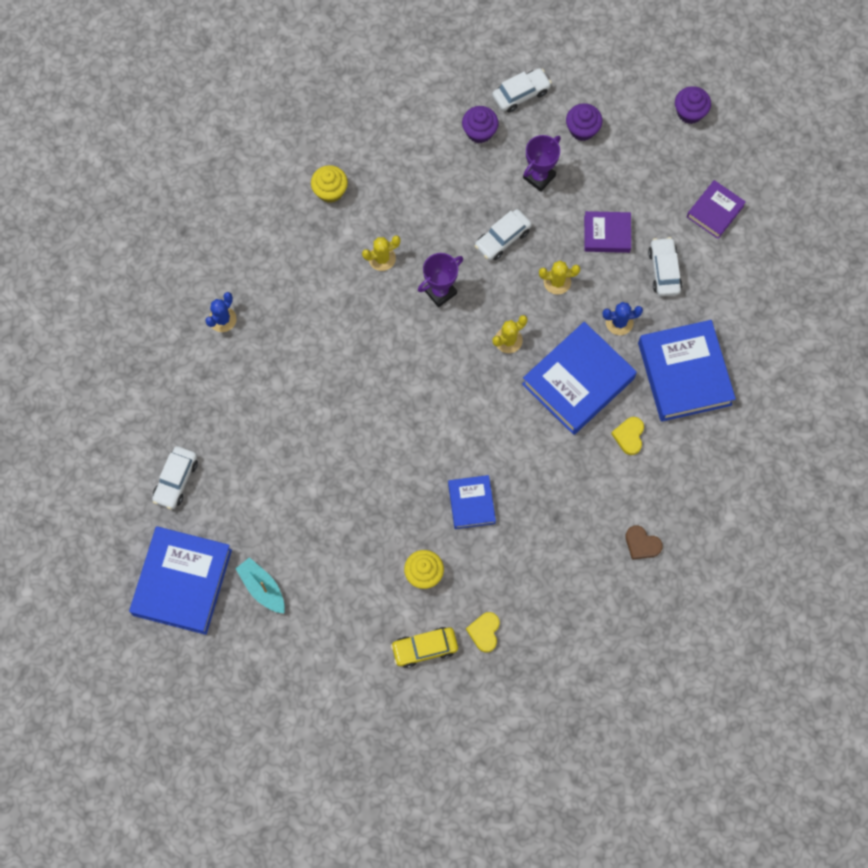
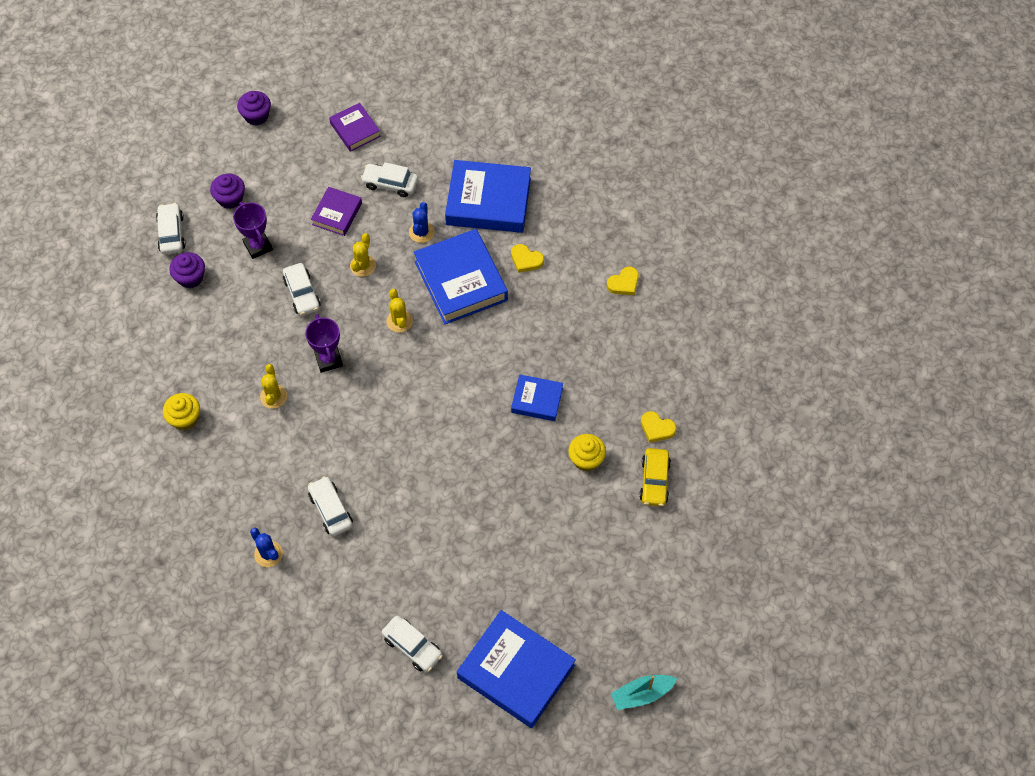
camera: 70 degrees left, 10 degrees down
turquoise boat [235,557,285,613] -> turquoise boat moved to [611,675,677,710]
brown heart [626,525,663,560] -> yellow heart [607,267,639,295]
none -> white car [308,476,353,536]

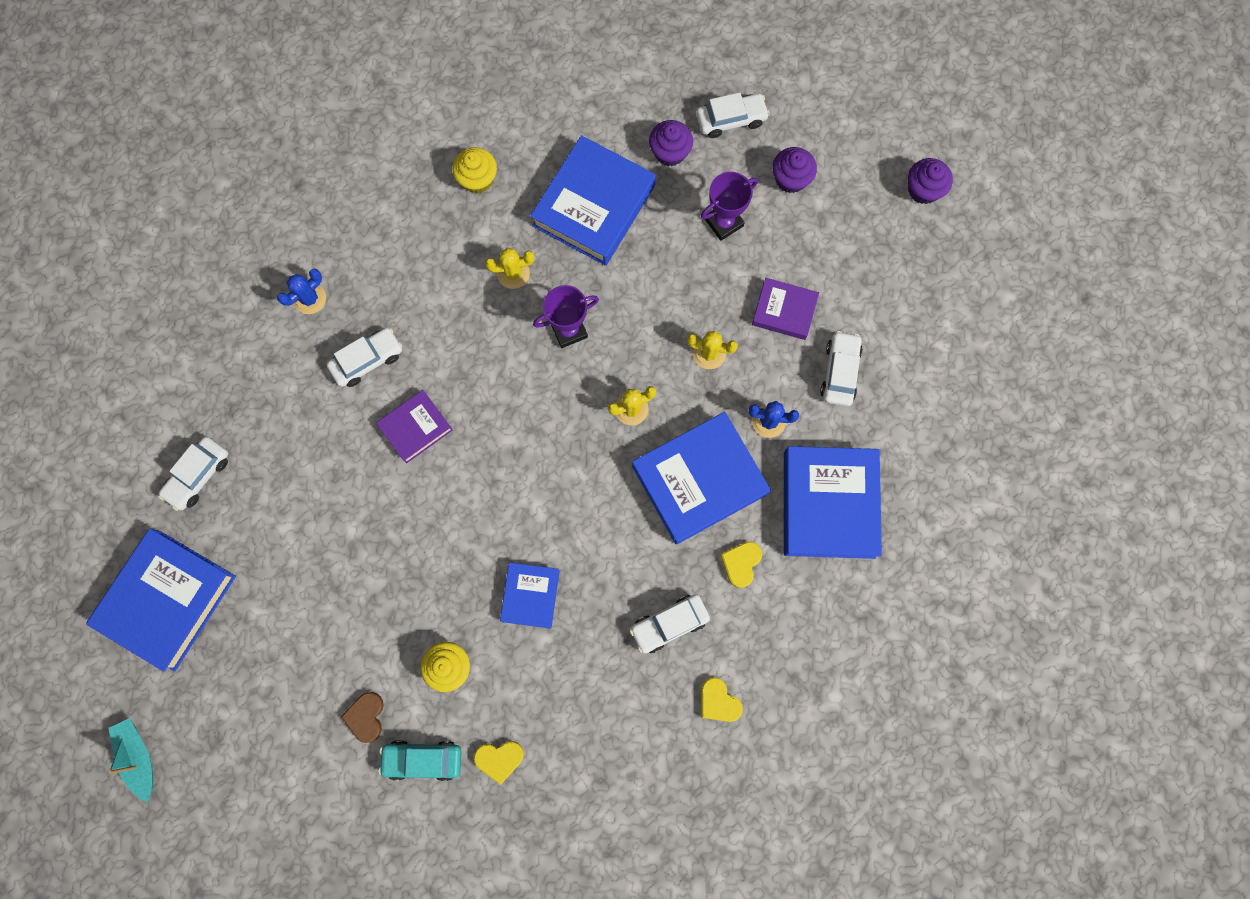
camera: 85 degrees right, 15 degrees up
white car [283,263,321,316] -> white car moved to [630,594,710,653]
purple book [329,103,381,152] -> purple book moved to [376,390,453,464]
yellow car [639,448,671,506] -> turquoise car [379,740,461,781]
yellow heart [641,411,677,443] -> yellow heart turned 120 degrees counterclockwise [474,741,524,785]
none -> brown heart [341,692,384,743]
none -> blue book [530,135,656,266]

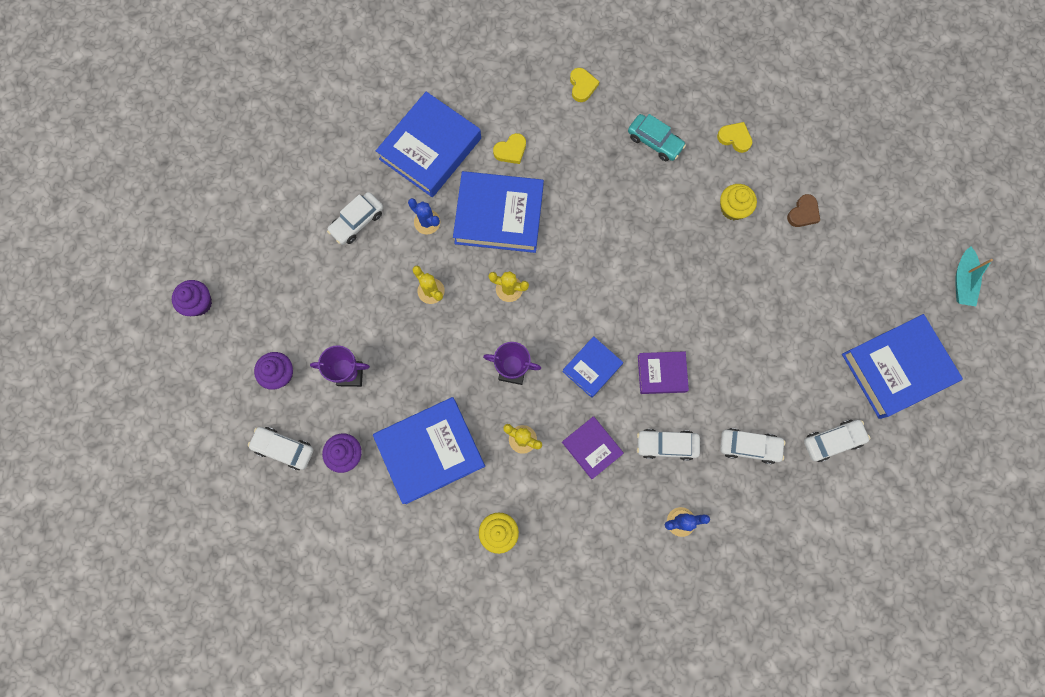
camera: 145 degrees left, 0 degrees up
turquoise car [379,740,461,781] -> turquoise car moved to [628,114,686,161]
blue book [500,562,560,629] -> blue book moved to [562,336,623,398]
white car [630,594,710,653] -> white car moved to [720,428,786,464]
purple book [752,278,819,340] -> purple book moved to [562,416,624,479]

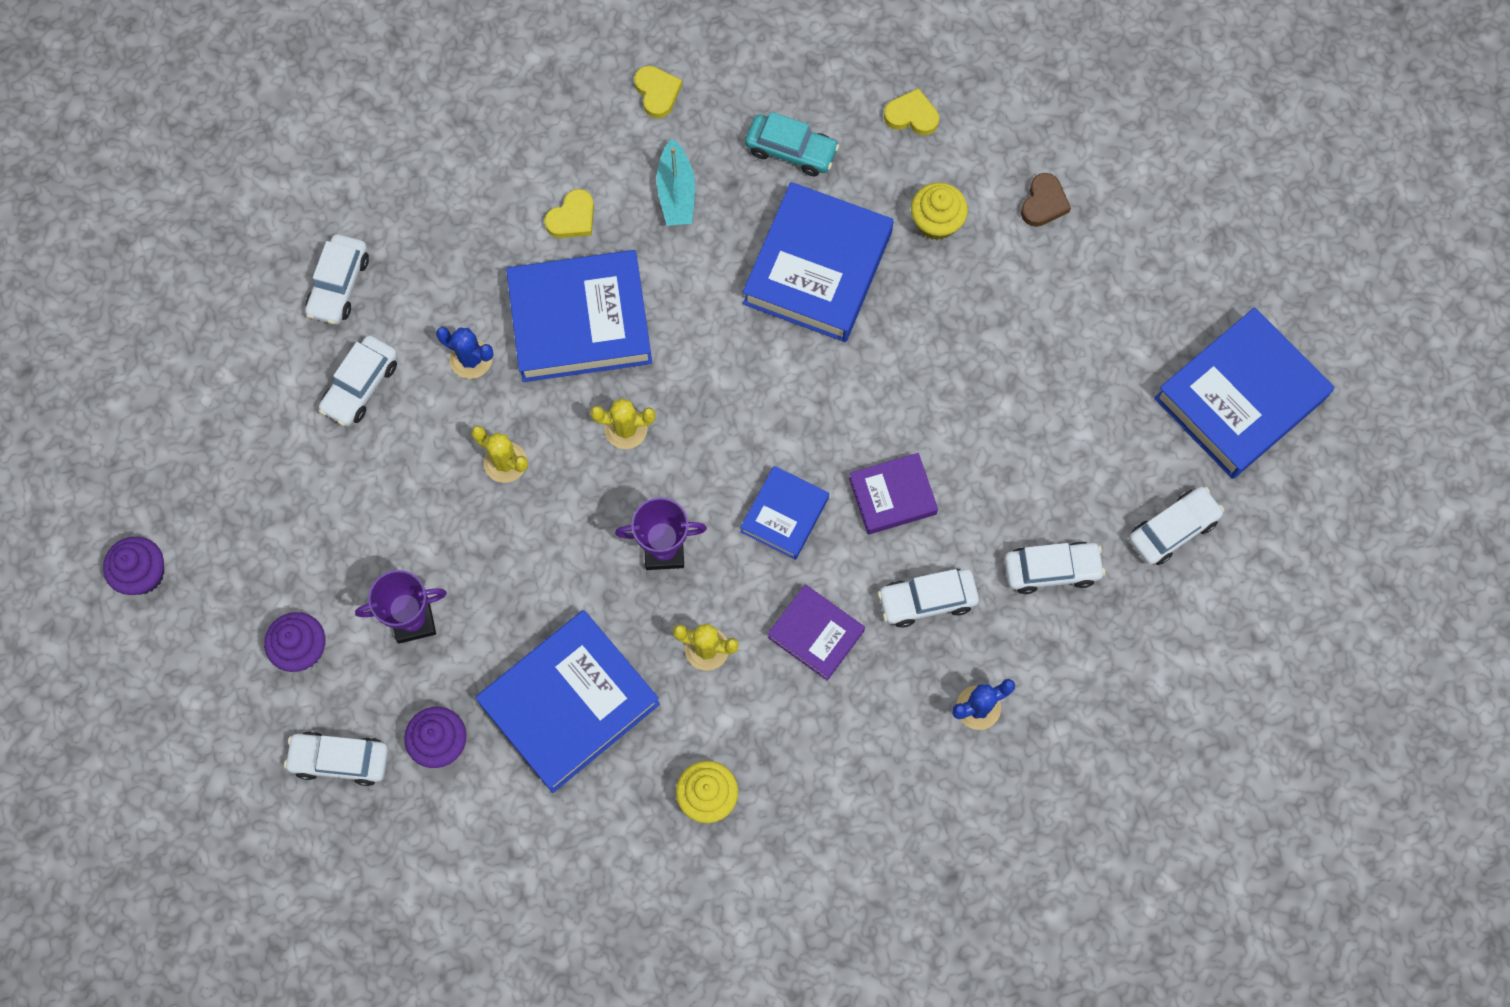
camera: 15 degrees left, 5 degrees down
blue book [376,92,481,197] -> blue book moved to [743,182,894,342]
turquoise boat [955,246,993,306] -> turquoise boat moved to [657,139,695,226]
none -> white car [305,234,369,324]

